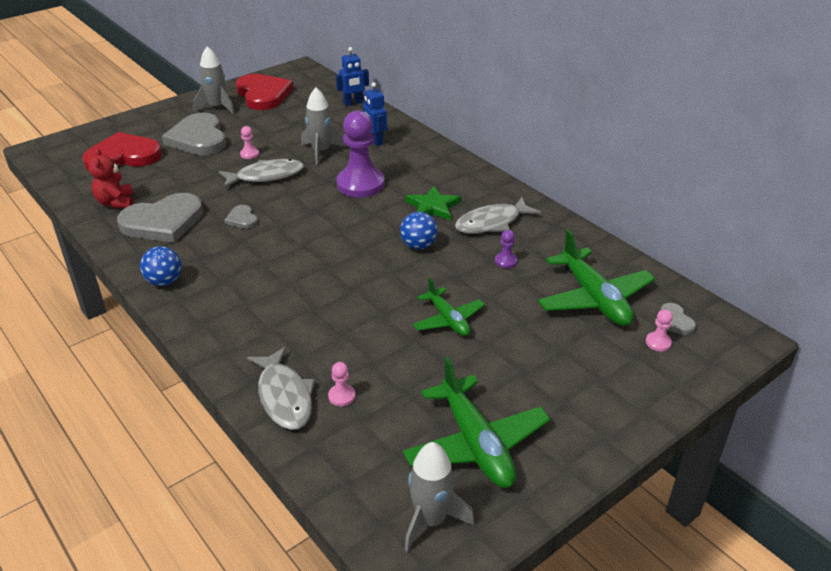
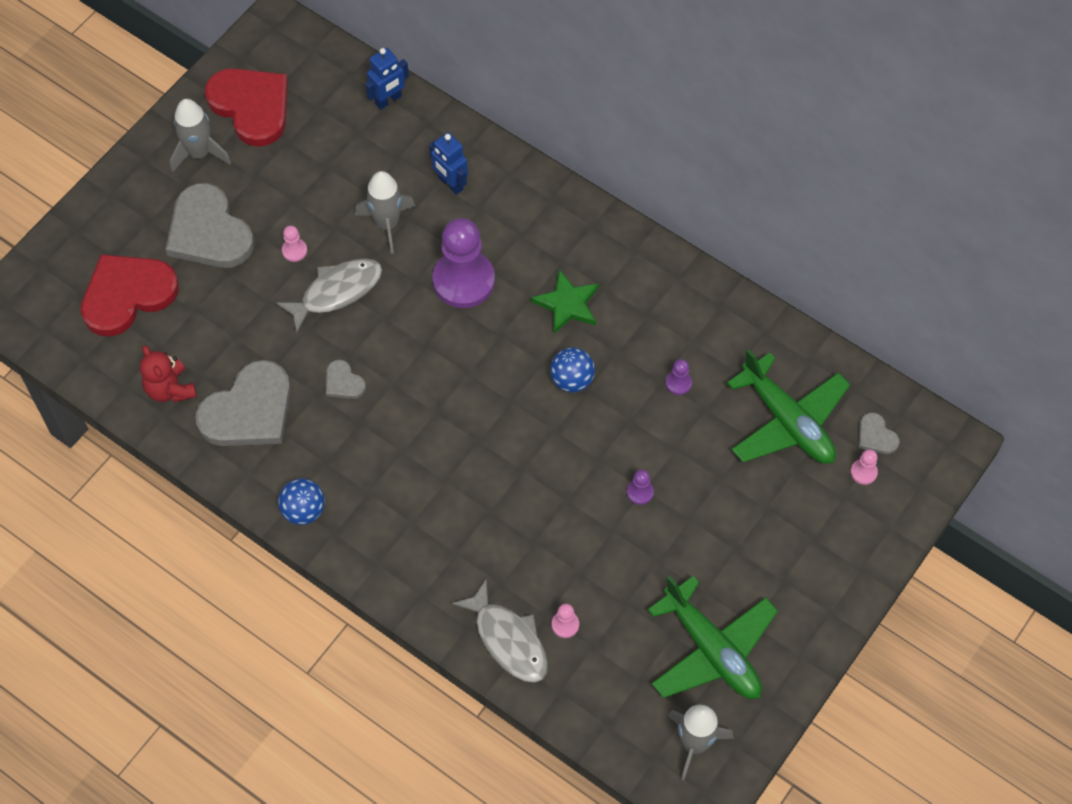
camera: 15 degrees left, 25 degrees up
green plane [413,278,485,336] -> purple pawn [627,470,654,505]
grey fish [455,197,541,234] -> none

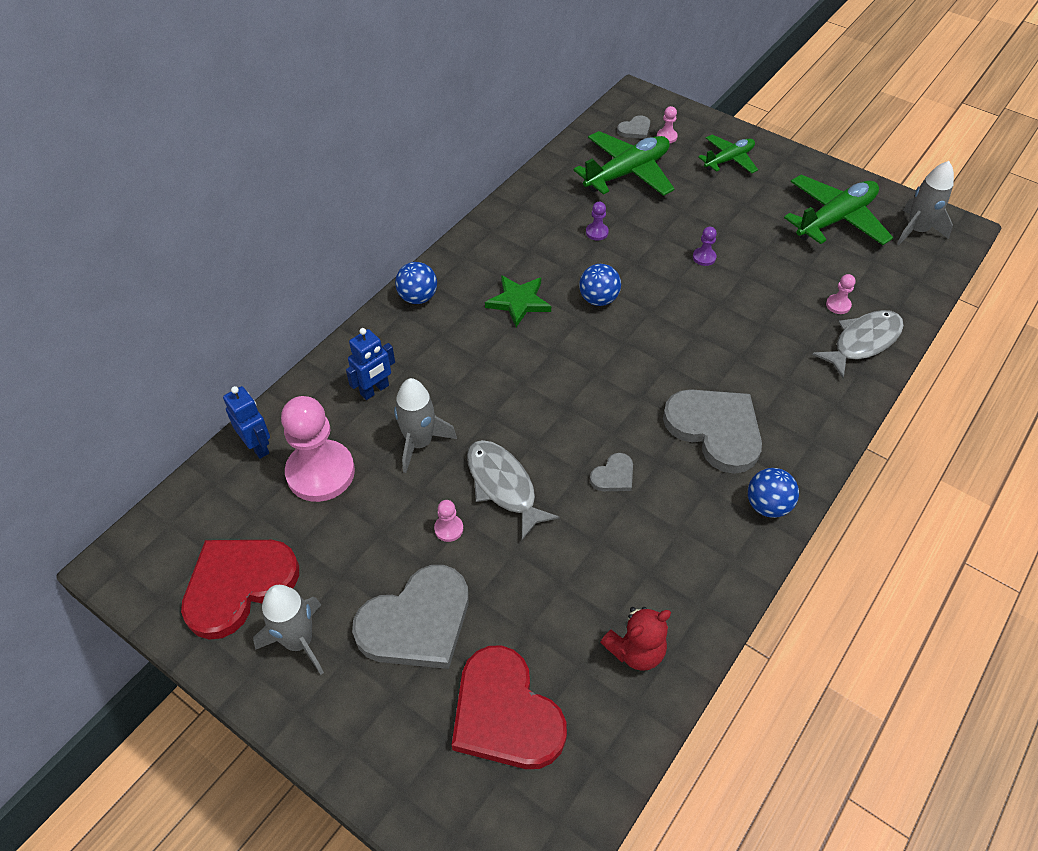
camera: 90 degrees left, 10 degrees down
grey heart [195,360,291,446] -> grey heart moved to [663,389,762,474]
purple pawn [432,218,495,308] -> none
none -> pink pawn [281,396,355,502]
none -> blue ball [395,262,437,304]
none -> green plane [698,135,758,174]

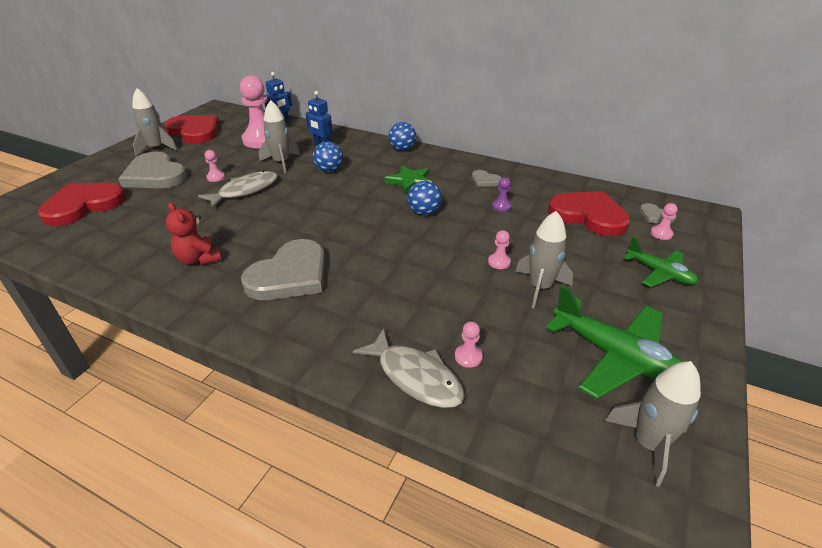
camera: 80 degrees right, 15 degrees down
green plane [574,131,675,196] -> red heart [548,191,630,236]
grey heart [590,453,633,491] -> grey heart moved to [472,170,501,187]
red teddy bear [600,607,671,671] -> red teddy bear moved to [166,202,221,265]
purple pawn [693,227,717,266] -> pink pawn [488,230,511,269]
blue ball [748,468,799,518] -> blue ball moved to [313,141,343,172]
none -> grey rocket [515,211,573,309]

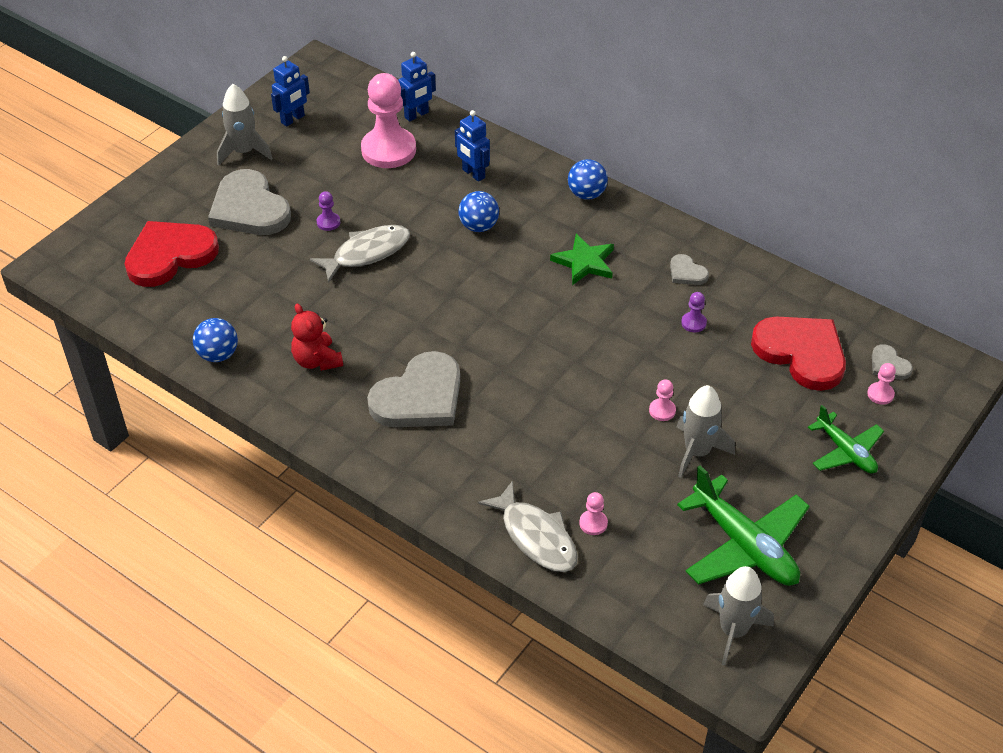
camera: 10 degrees right, 10 degrees up
red heart [164,115,220,144] -> blue robot [271,56,310,127]
pink pawn [205,150,225,182] -> purple pawn [316,191,340,231]
grey rocket [259,100,300,173] -> none
blue ball [407,181,442,215] -> blue ball moved to [193,318,238,362]

